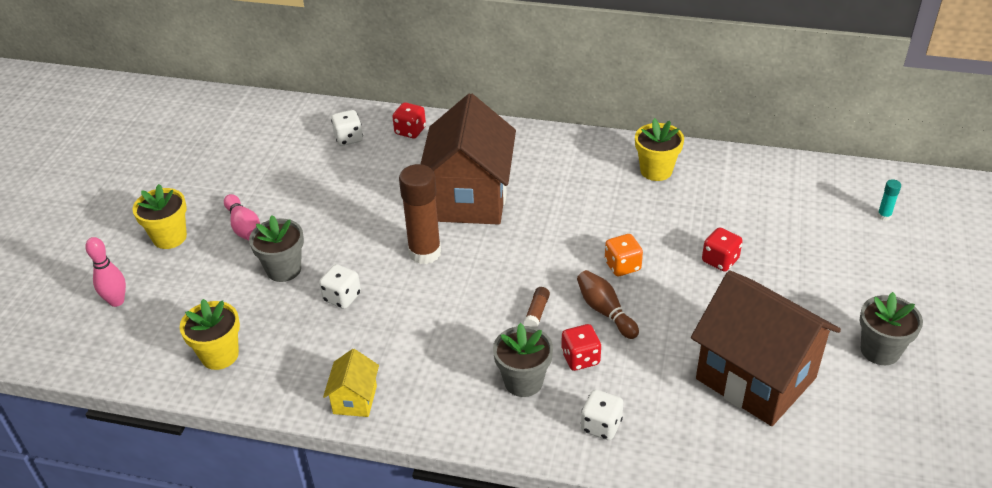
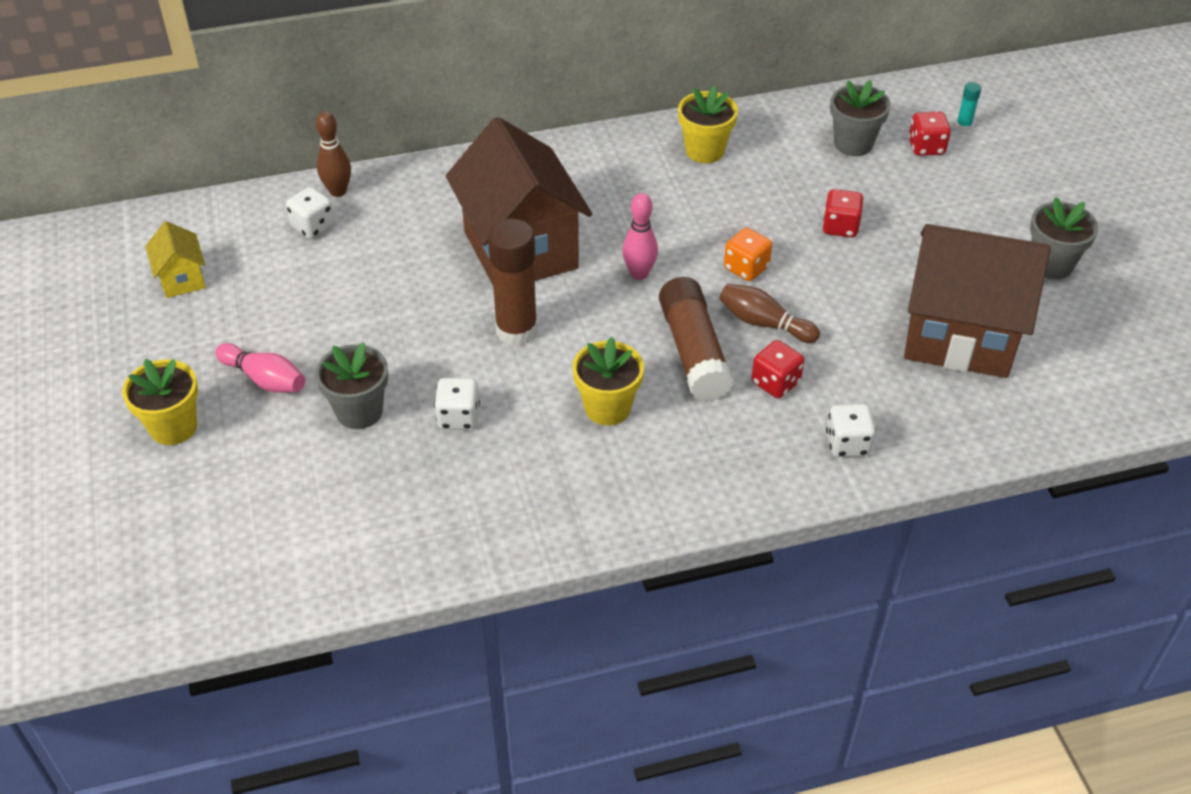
camera: 30 degrees left, 5 degrees up
pink bowling pin [85,237,126,307] -> pink bowling pin moved to [622,193,658,280]
yellow flower pot [180,299,240,370] -> yellow flower pot moved to [572,337,644,425]
yellow house [323,349,379,417] -> yellow house moved to [145,221,206,298]
red dice [392,102,426,138] -> red dice moved to [908,112,951,156]
grey flower pot [493,323,553,397] -> grey flower pot moved to [830,80,891,156]
brown glue stick [524,287,550,328] -> brown glue stick [659,277,733,401], size x2.34
none -> brown bowling pin [316,111,351,197]

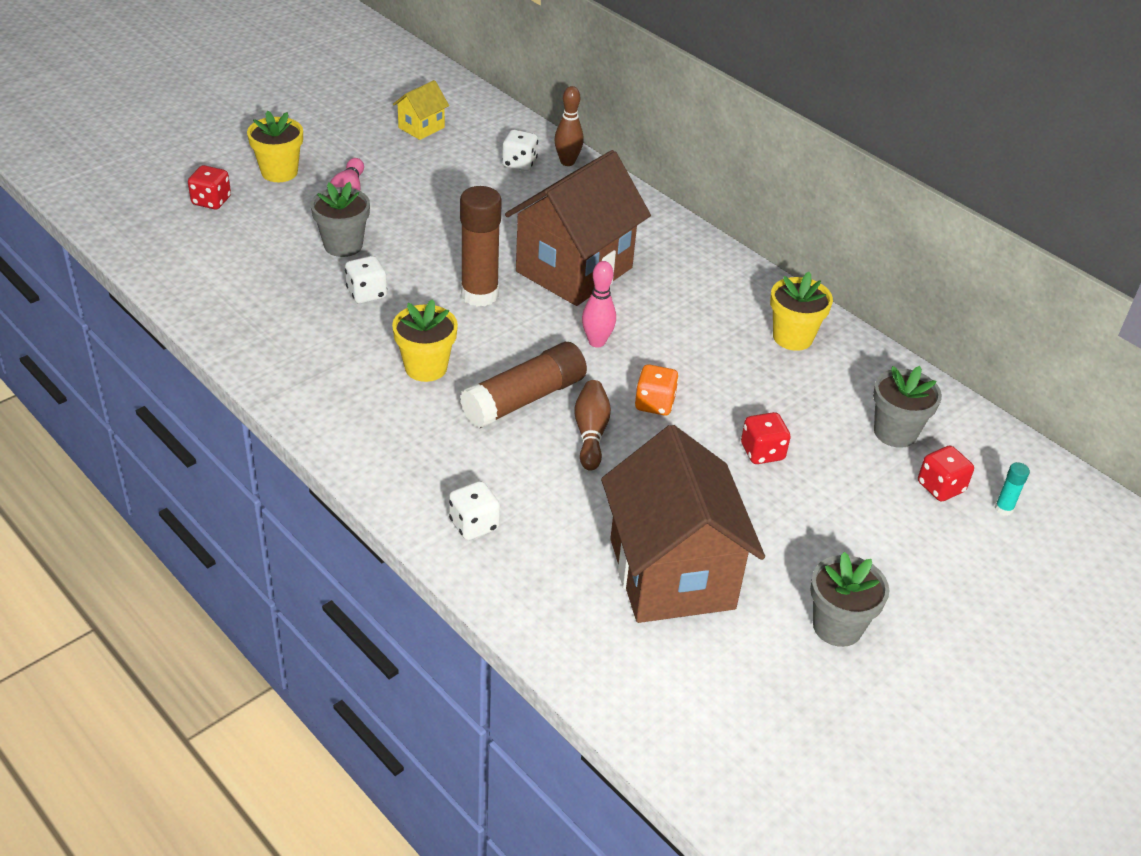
camera: 60 degrees right, 5 degrees down
red dice [751,340,804,398] -> red dice moved to [188,165,231,209]

